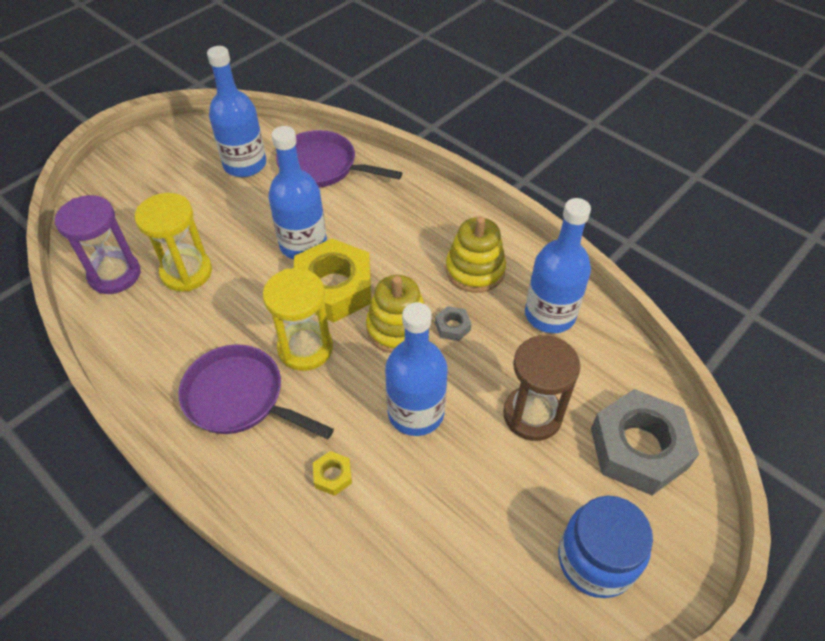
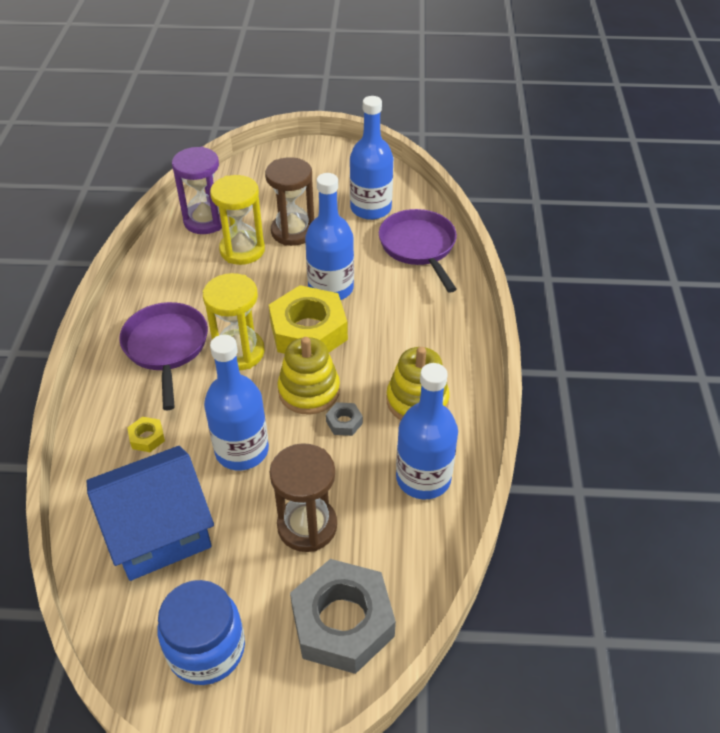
camera: 50 degrees right, 5 degrees down
none -> blue house [87,446,214,581]
none -> brown hourglass [265,157,314,246]

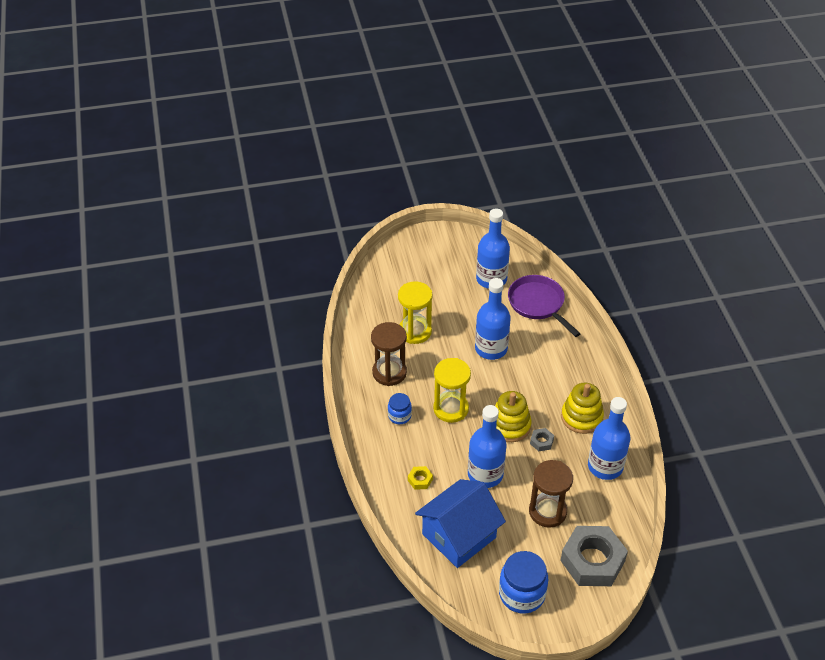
camera: 15 degrees left, 0 degrees up
purple pan [119,302,208,410] -> blue jar [388,393,412,424]
purple hourglass [172,147,222,234] -> none
brown hourglass [265,157,314,246] -> brown hourglass moved to [371,322,407,386]
yellow nut [269,285,348,354] -> none

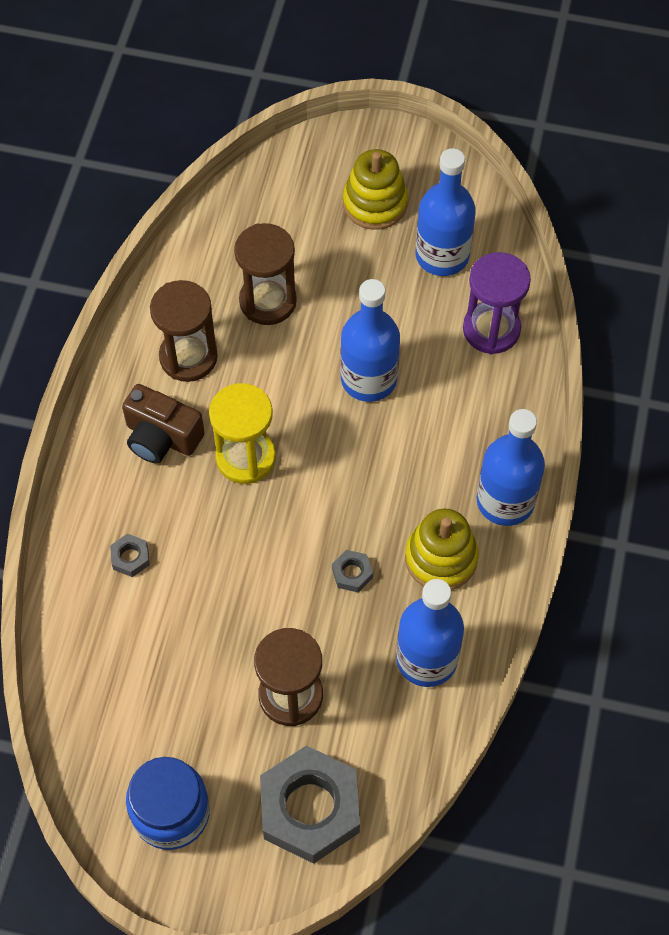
camera: 25 degrees right, 15 degrees up
blue jar [388,393,412,424] -> brown camera [122,384,205,464]
yellow hourglass [398,281,433,344] -> brown hourglass [234,223,297,325]
yellow nut [408,466,433,490] -> grey nut [110,534,150,577]
blue house [415,479,506,568] -> none
blue bottle [468,405,506,488] -> blue bottle moved to [477,409,545,526]
yellow stacking toy [495,391,532,442] -> yellow stacking toy moved to [343,149,408,230]
purple pan [508,275,581,337] -> purple hourglass [463,252,531,354]

